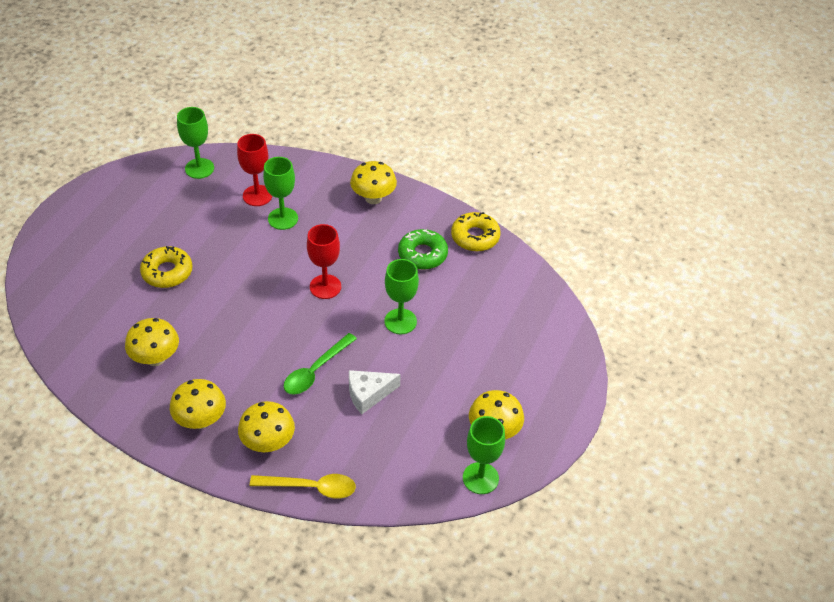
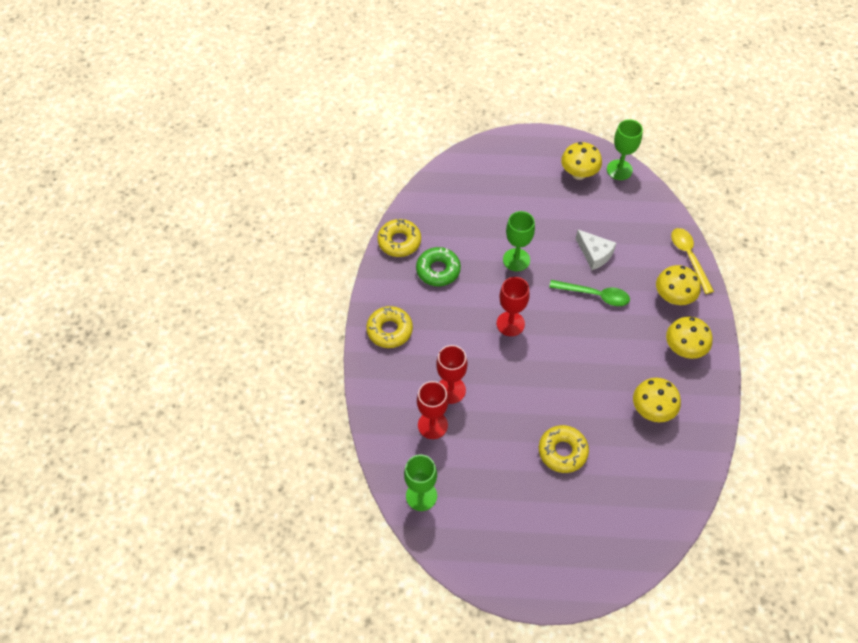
camera: 110 degrees left, 10 degrees up
green goblet [263,157,298,230] -> red goblet [436,345,467,404]
yellow mushroom [350,161,397,204] -> yellow donut [366,306,413,348]

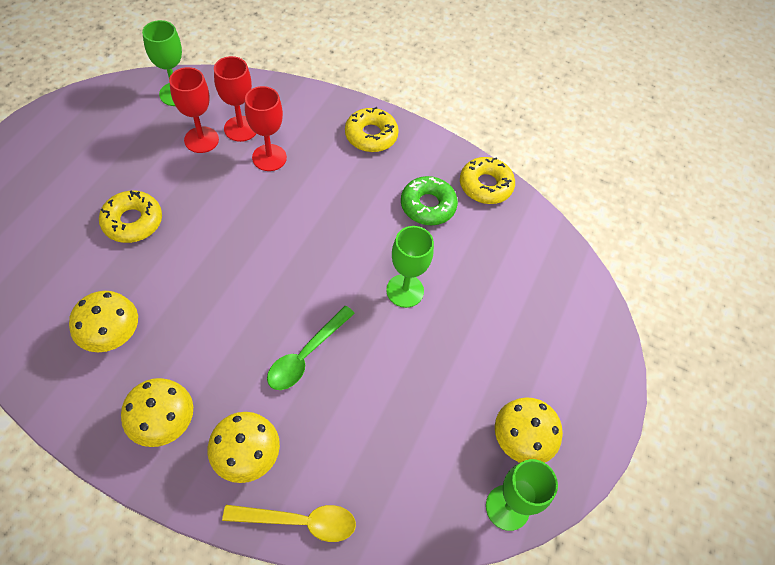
camera: 105 degrees right, 0 degrees up
red goblet [497,277,530,336] -> red goblet moved to [169,67,219,153]
white cheese [576,230,616,270] -> none

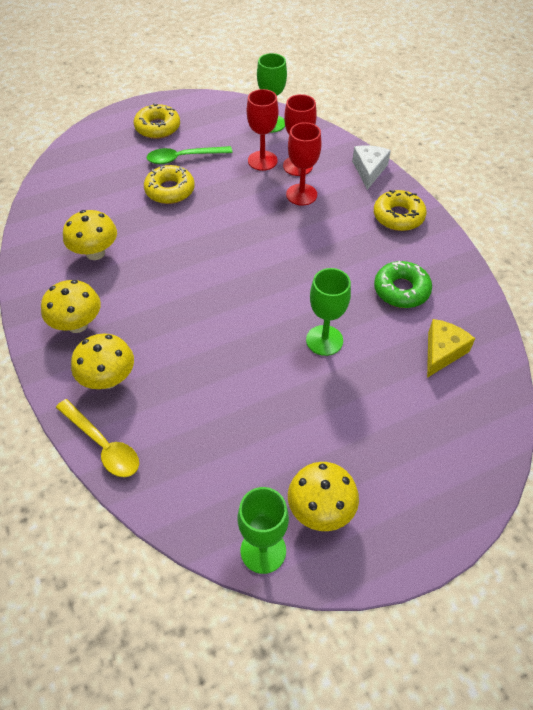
camera: 45 degrees right, 5 degrees down
green spoon [267,306,355,390] -> green spoon moved to [147,146,233,164]
yellow donut [460,157,515,204] -> yellow donut moved to [134,103,180,139]
none -> white cheese [352,145,391,190]
none -> yellow cheese [427,319,475,378]

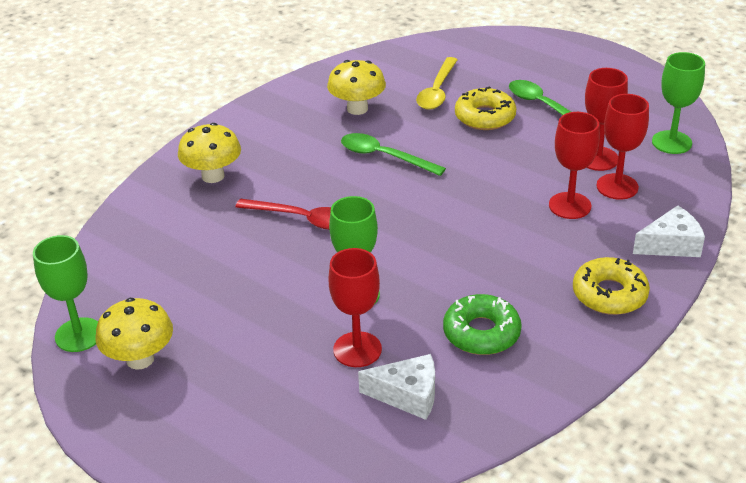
camera: 65 degrees right, 15 degrees down
yellow mushroom [41,280,101,333] -> none
yellow spoon [56,399,139,477] -> yellow spoon moved to [416,57,458,110]
yellow donut [134,103,180,139] -> none
yellow cheese [427,319,475,378] -> white cheese [358,354,435,420]
none -> red spoon [235,199,331,230]
none -> red goblet [329,248,382,367]
none -> green spoon [341,133,446,176]

